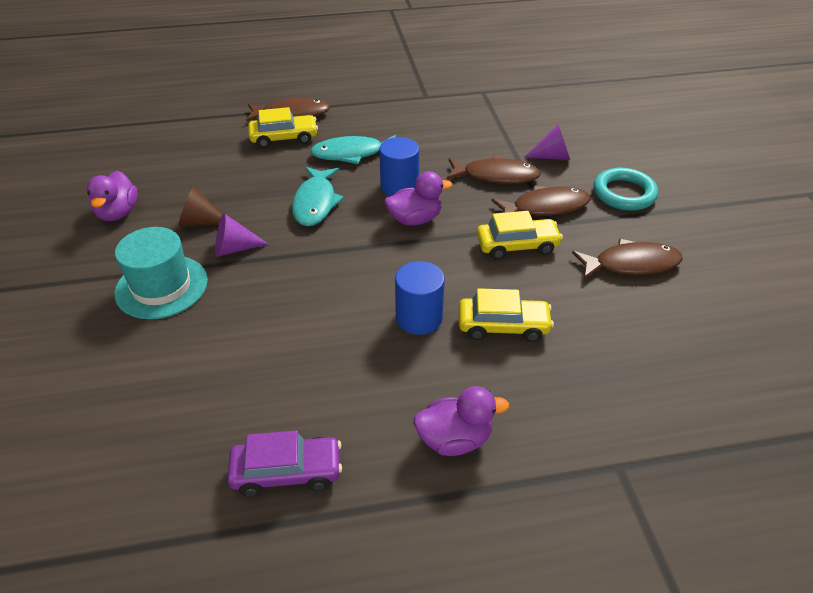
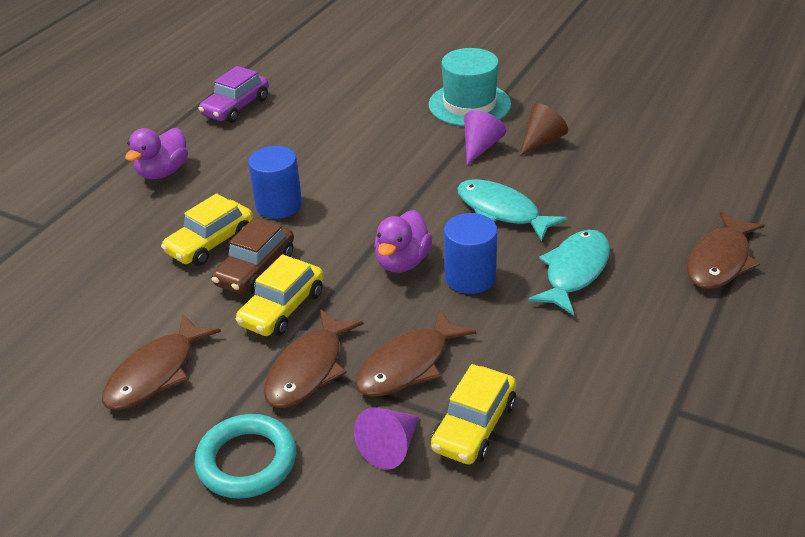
camera: 130 degrees right, 5 degrees down
purple duck [87,171,138,221] -> none
yellow car [248,107,318,148] -> yellow car moved to [431,364,516,464]
none -> brown car [211,218,294,294]

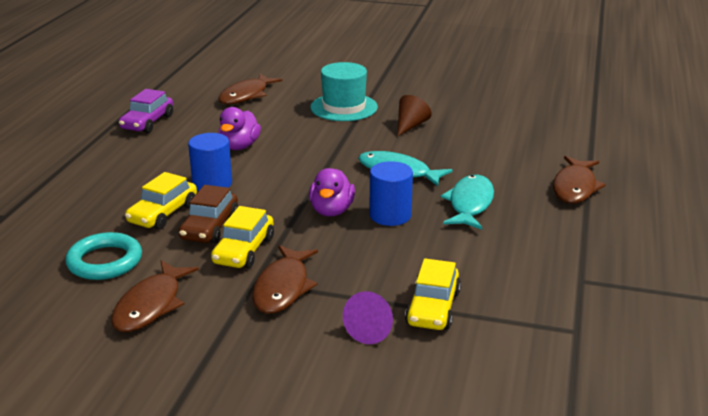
camera: 15 degrees left, 10 degrees down
purple duck [125,128,188,179] -> purple duck moved to [218,107,261,150]
turquoise ring [195,414,296,499] -> turquoise ring moved to [65,232,142,280]
brown fish [355,309,476,396] -> brown fish moved to [218,73,283,104]
purple cone [464,110,506,165] -> none

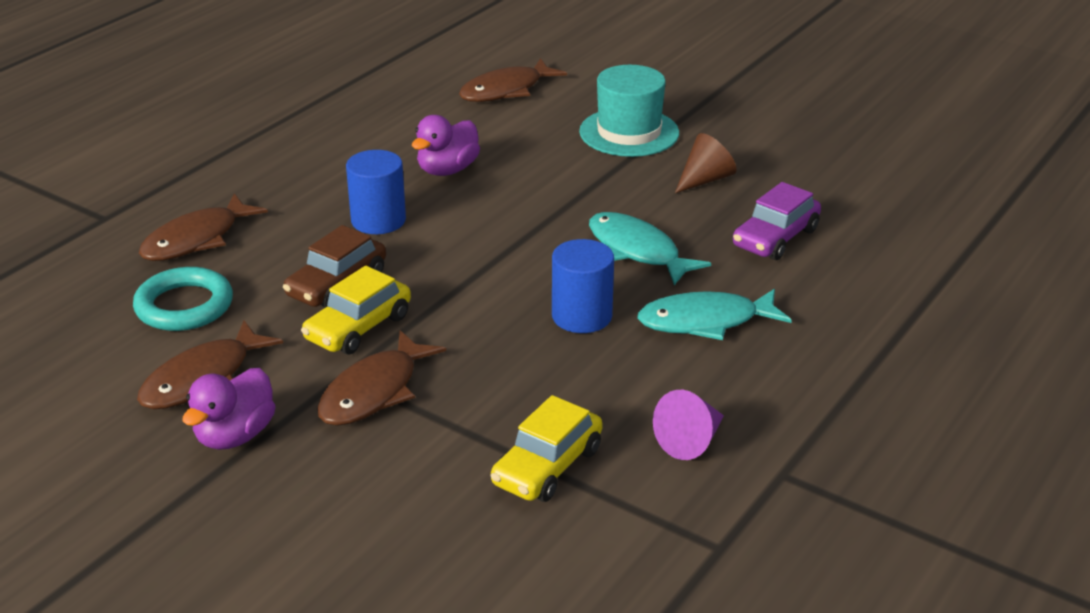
camera: 20 degrees right, 5 degrees up
purple car [119,89,173,133] -> purple car moved to [733,182,821,260]
yellow car [125,172,197,230] -> none
purple duck [309,168,355,216] -> purple duck moved to [183,368,276,450]
purple cone [343,291,393,344] -> purple cone moved to [653,390,724,460]
turquoise fish [441,175,494,230] -> turquoise fish turned 135 degrees counterclockwise [637,289,792,340]
brown fish [553,156,606,203] -> brown fish moved to [139,193,268,261]

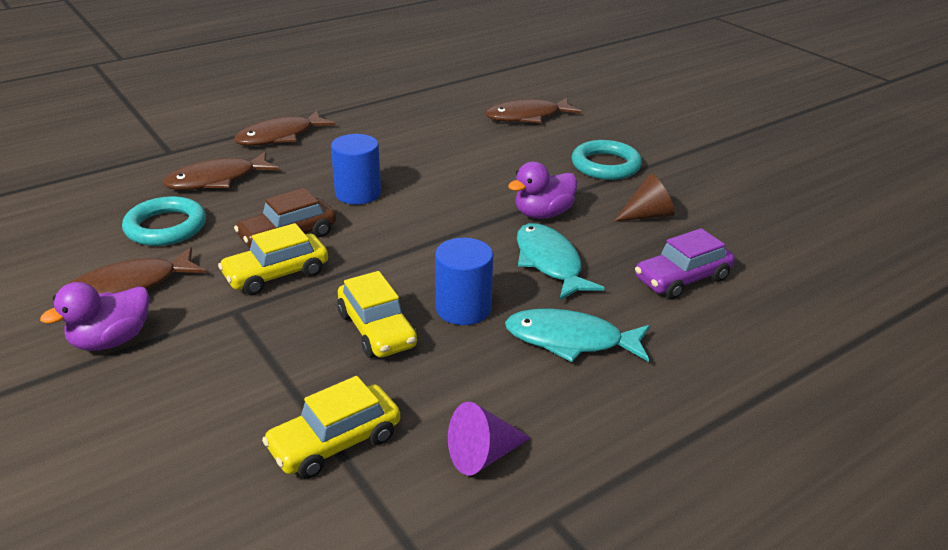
camera: 20 degrees right, 0 degrees up
brown fish [317,330,446,426] -> brown fish moved to [234,110,335,146]
purple duck [412,115,480,176] -> purple duck moved to [508,162,577,219]
turquoise hat [579,65,679,157] -> turquoise ring [572,140,642,180]
none -> yellow car [337,271,417,358]

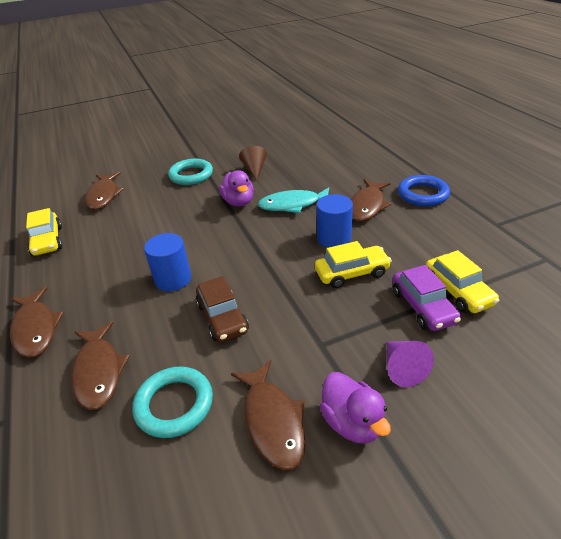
camera: 75 degrees left, 5 degrees up
yellow car [218,223,328,295] -> yellow car moved to [26,208,63,256]
purple cone [448,402,531,476] -> purple cone moved to [386,341,434,387]
turquoise fish [505,309,650,362] -> brown fish [351,179,391,221]
purple car [635,228,735,299] -> purple car moved to [393,265,461,331]
none -> blue ring [398,175,450,206]

